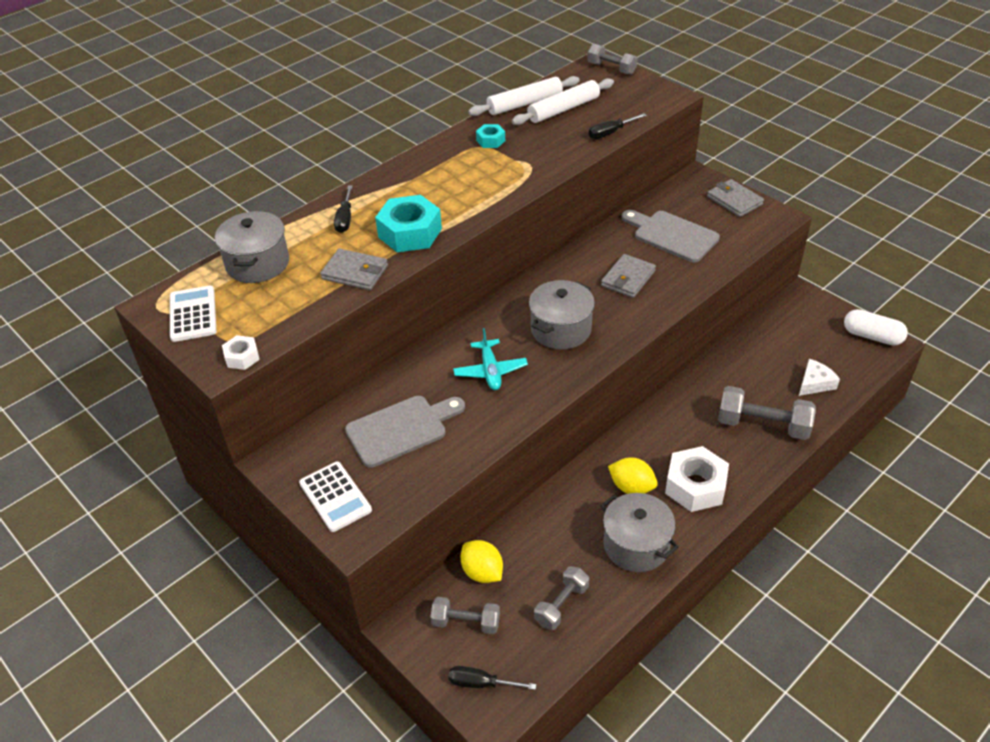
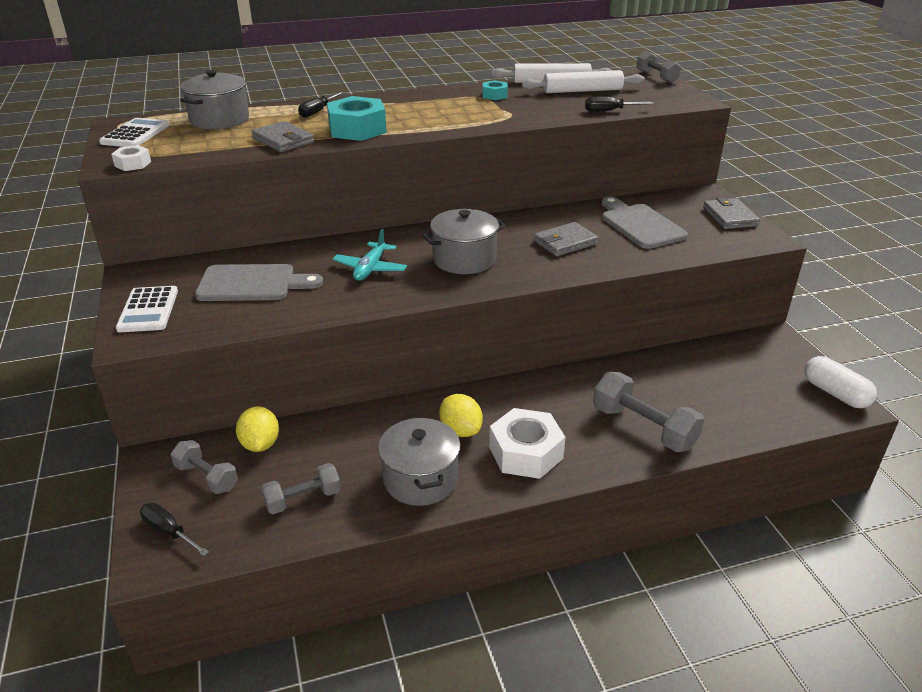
camera: 25 degrees right, 10 degrees down
white cheese [799,359,840,396] -> none

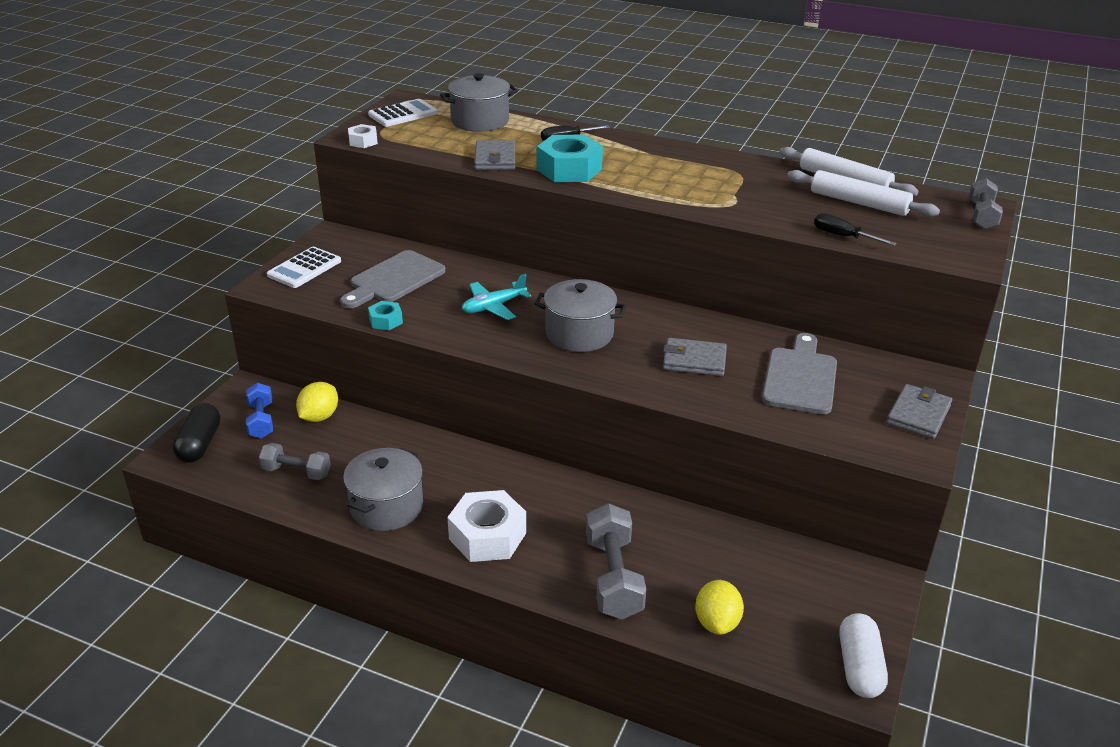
camera: 40 degrees right, 0 degrees up
black screwdriver [140,503,209,556] -> black capsule [173,403,221,462]
grey dumbbell [171,440,238,494] -> blue dumbbell [246,383,273,439]
grey cutting board [195,264,323,301] -> grey cutting board turned 90 degrees clockwise [340,250,446,308]
yellow lemon [439,394,483,437] -> yellow lemon moved to [695,580,744,635]
turquoise nut [483,80,508,100] -> turquoise nut moved to [368,301,403,330]

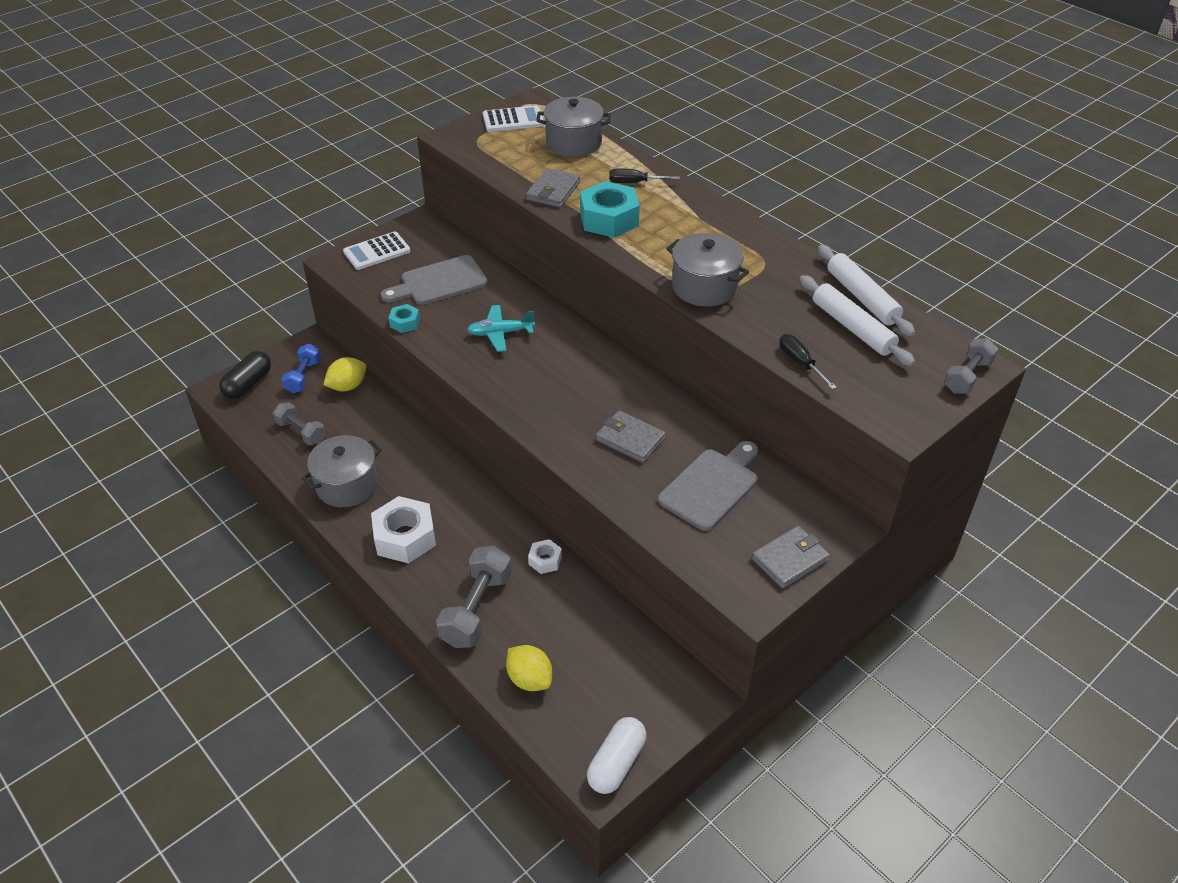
camera: 25 degrees right, 10 degrees up
white nut [348,124,378,148] -> white nut moved to [528,539,562,574]
grey pot [534,279,626,352] -> grey pot moved to [666,233,749,306]
yellow lemon [695,580,744,635] -> yellow lemon turned 75 degrees counterclockwise [506,645,552,691]

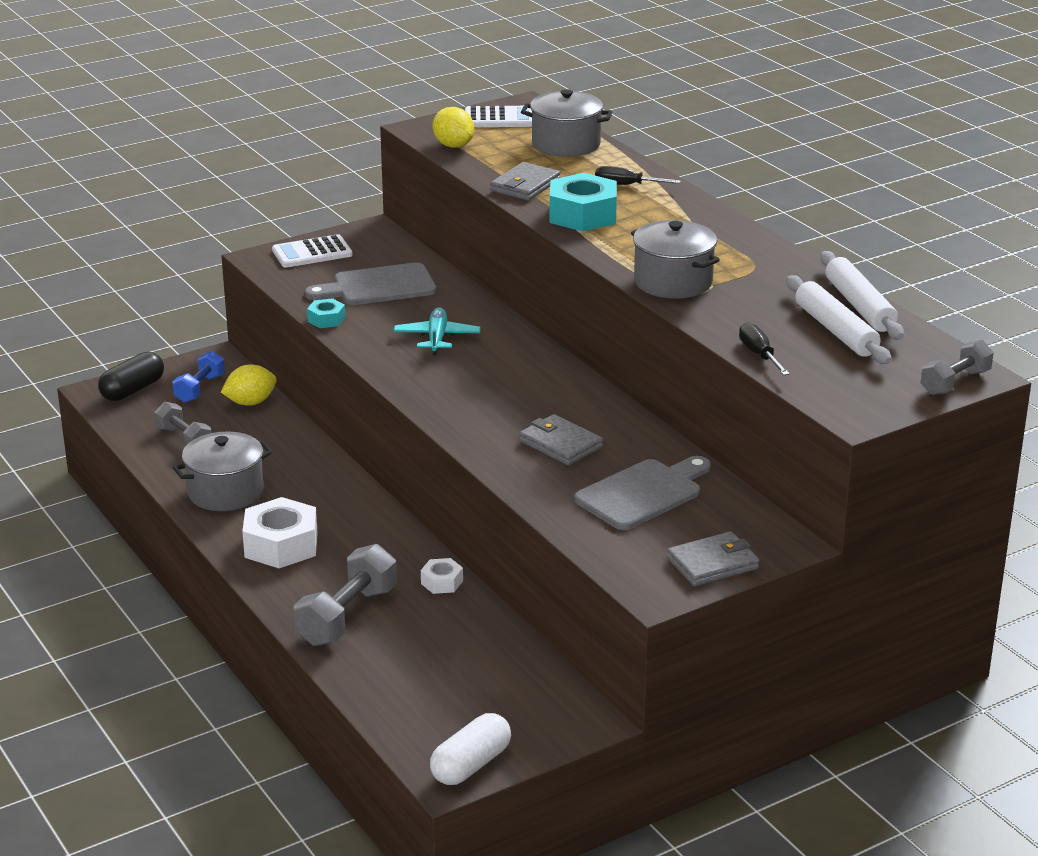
camera: 10 degrees right, 15 degrees down
turquoise plane [467,305,535,352] -> turquoise plane turned 90 degrees clockwise [394,307,481,355]
yellow lemon [506,645,552,691] -> yellow lemon moved to [432,107,474,148]

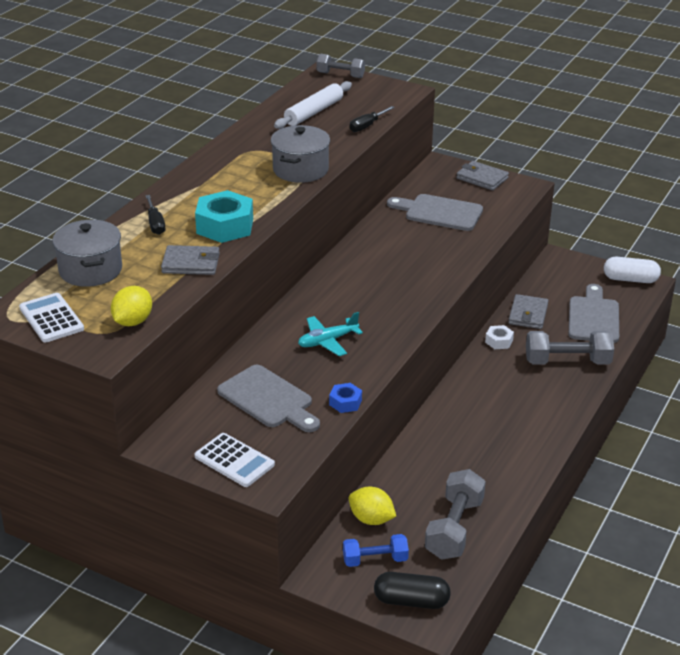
camera: 120 degrees left, 5 degrees up
grey dumbbell [154,402,211,446] -> grey dumbbell [425,469,486,560], size x1.58
grey pot [173,432,273,511] -> none
white nut [242,497,318,568] -> none
turquoise nut [307,298,345,328] -> blue nut [329,383,362,413]
grey wallet [519,414,603,465] -> grey wallet moved to [508,294,548,329]
white rolling pin [820,251,904,339] -> none
none -> grey cutting board [568,284,619,343]

